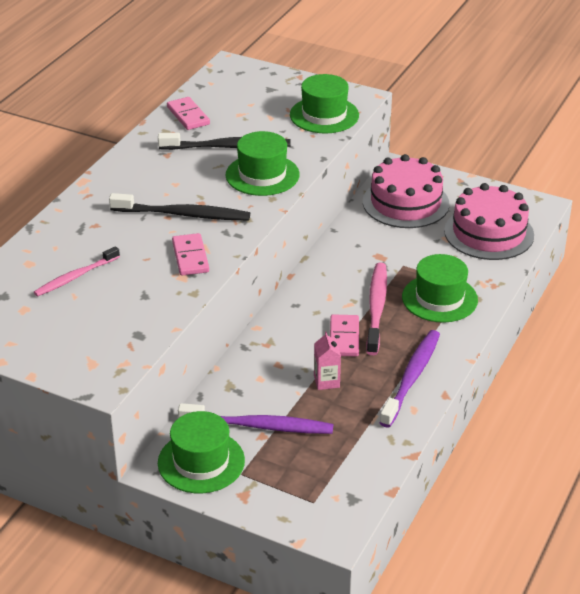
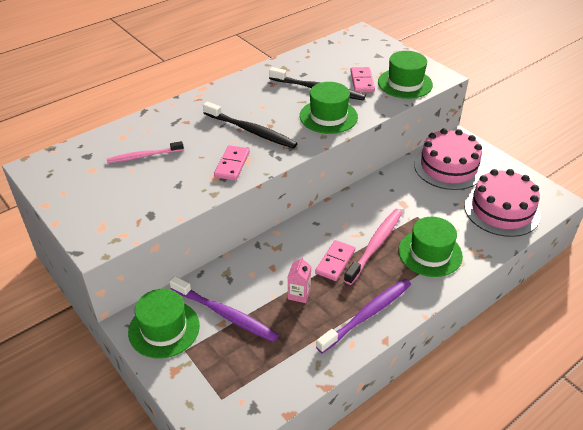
camera: 25 degrees right, 5 degrees up
pink domino [167,97,210,130] -> pink domino moved to [350,67,375,92]

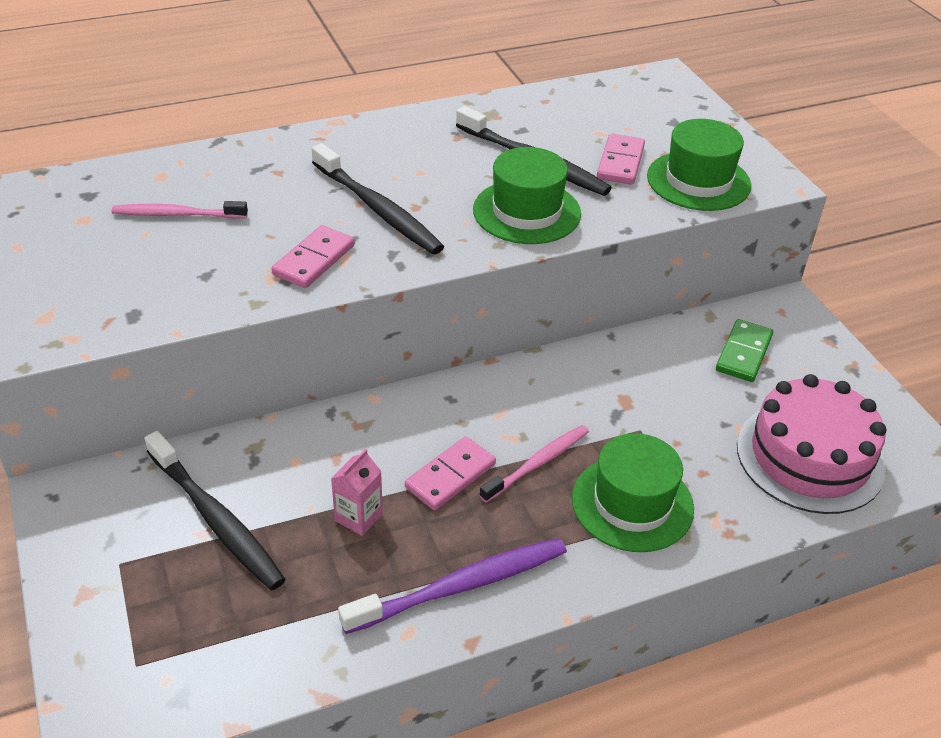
camera: 15 degrees right, 0 degrees up
green hat [128,289,200,359] -> none
purple toothbrush [169,276,279,342] -> black toothbrush [144,431,286,590]
pink toothbrush [344,209,402,285] -> pink toothbrush [479,425,589,503], size x0.66
pink cake [414,128,484,190] -> green domino [716,319,773,382]

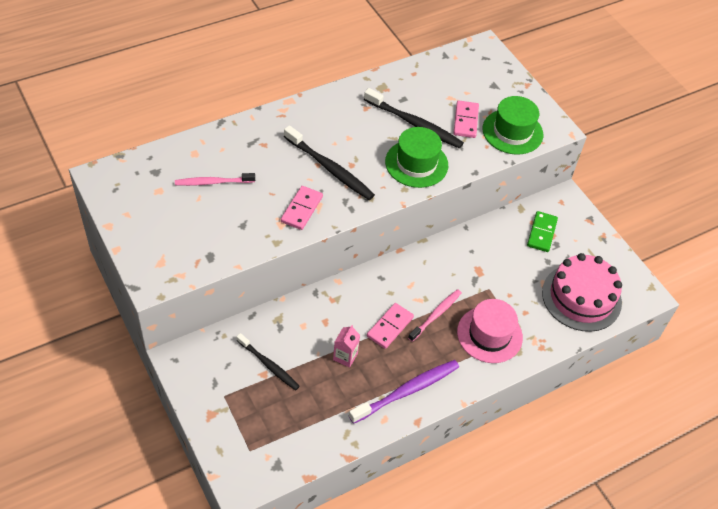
camera: 10 degrees left, 10 degrees up
black toothbrush [144,431,286,590] -> black toothbrush [236,333,300,390], size x0.66
green hat [572,433,694,552] -> pink hat [457,299,523,363]

